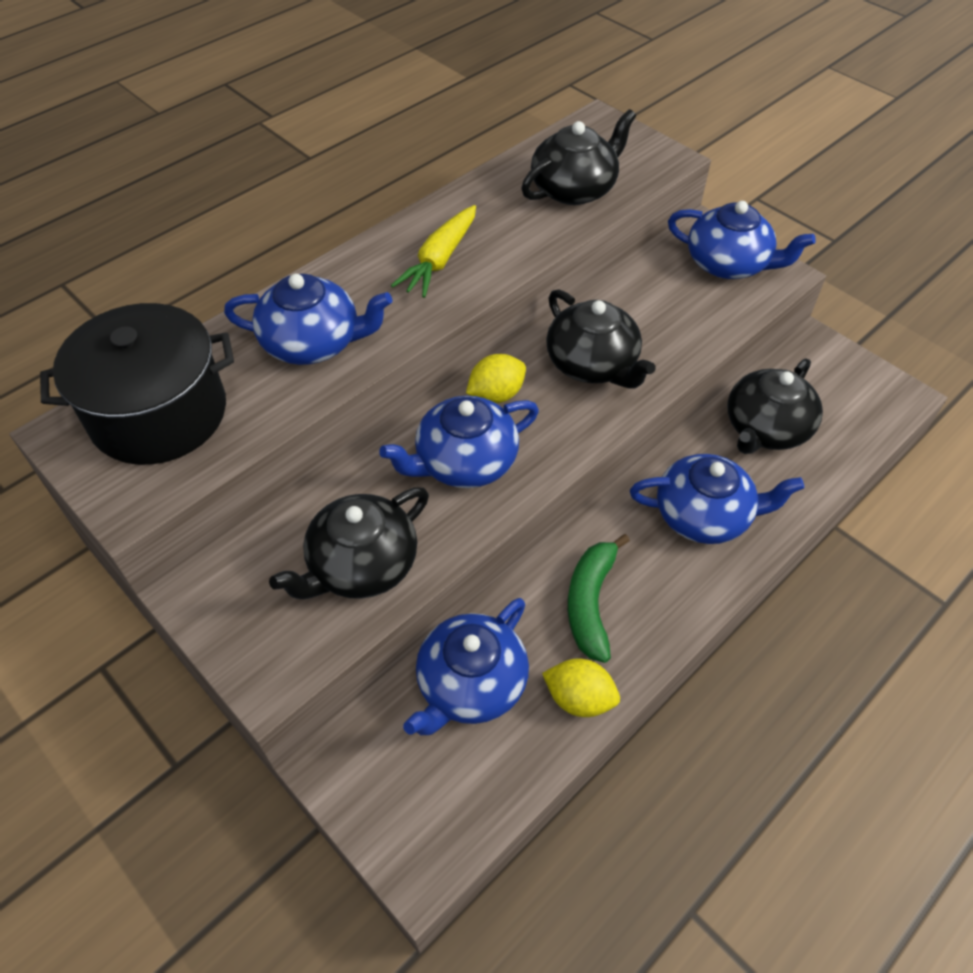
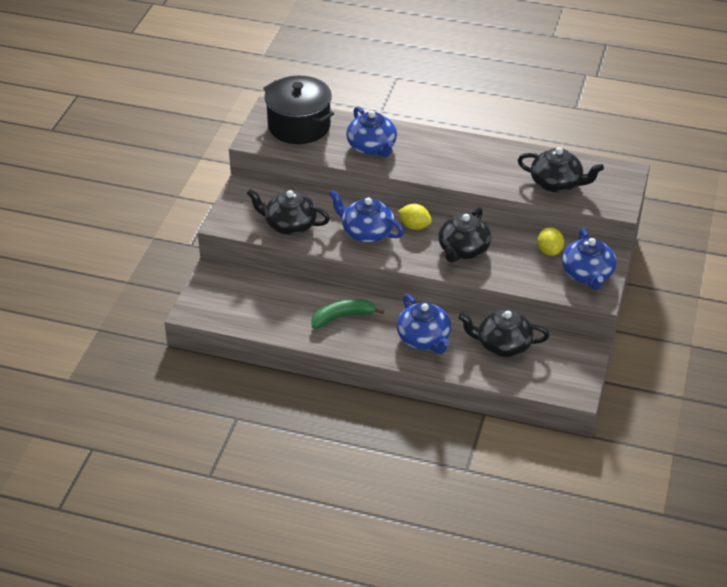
camera: 60 degrees right, 10 degrees down
yellow carrot [391,205,476,298] -> none
blue teapot [403,598,529,735] -> none
yellow lemon [542,659,620,717] -> yellow lemon moved to [538,227,564,256]

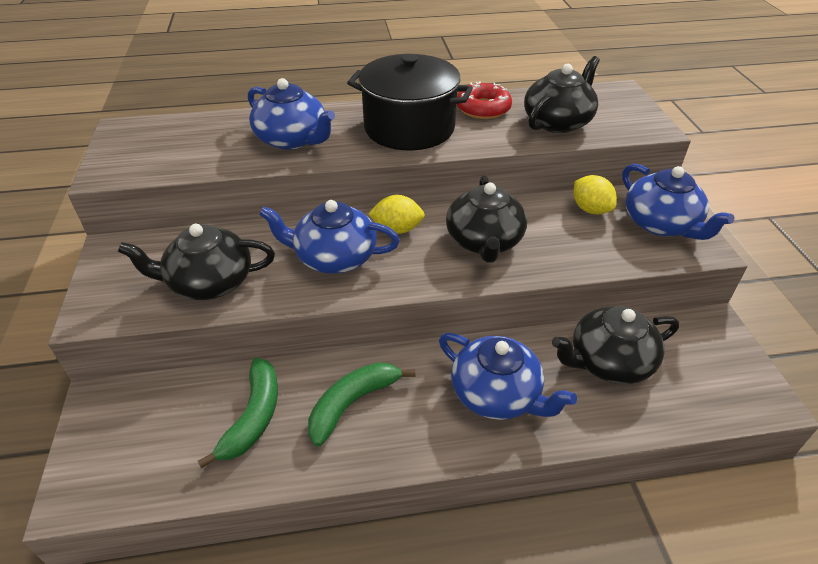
camera: 25 degrees left, 0 degrees up
black pot [263,76,334,144] -> black pot moved to [347,54,473,150]
black teapot [518,147,604,193] -> black teapot turned 45 degrees counterclockwise [524,56,600,133]
none -> green banana [198,358,278,469]
none -> red donut [457,81,512,119]

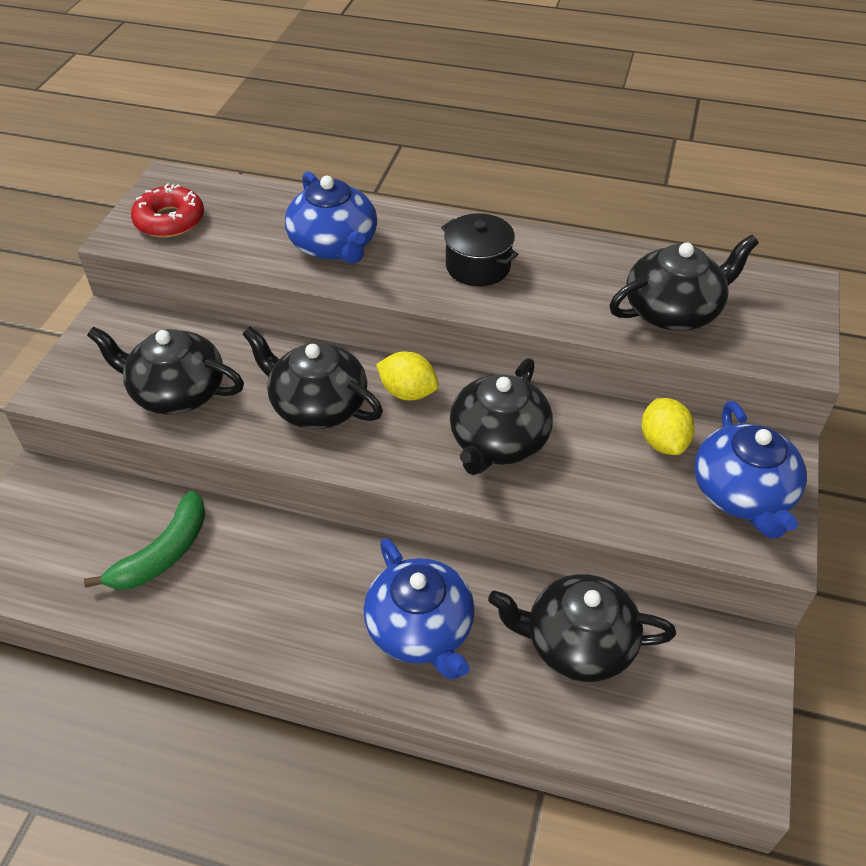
camera: 25 degrees right, 5 degrees up
blue teapot [259,200,400,274] -> black teapot [243,327,383,429]
green banana [308,362,416,447] -> none
black pot [347,54,473,150] -> black pot [441,213,519,286], size x0.55
red donut [457,81,512,119] -> red donut moved to [131,183,204,238]

